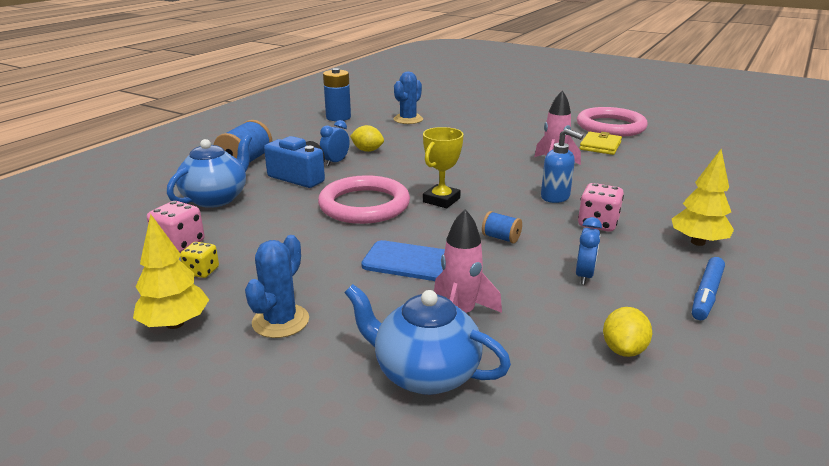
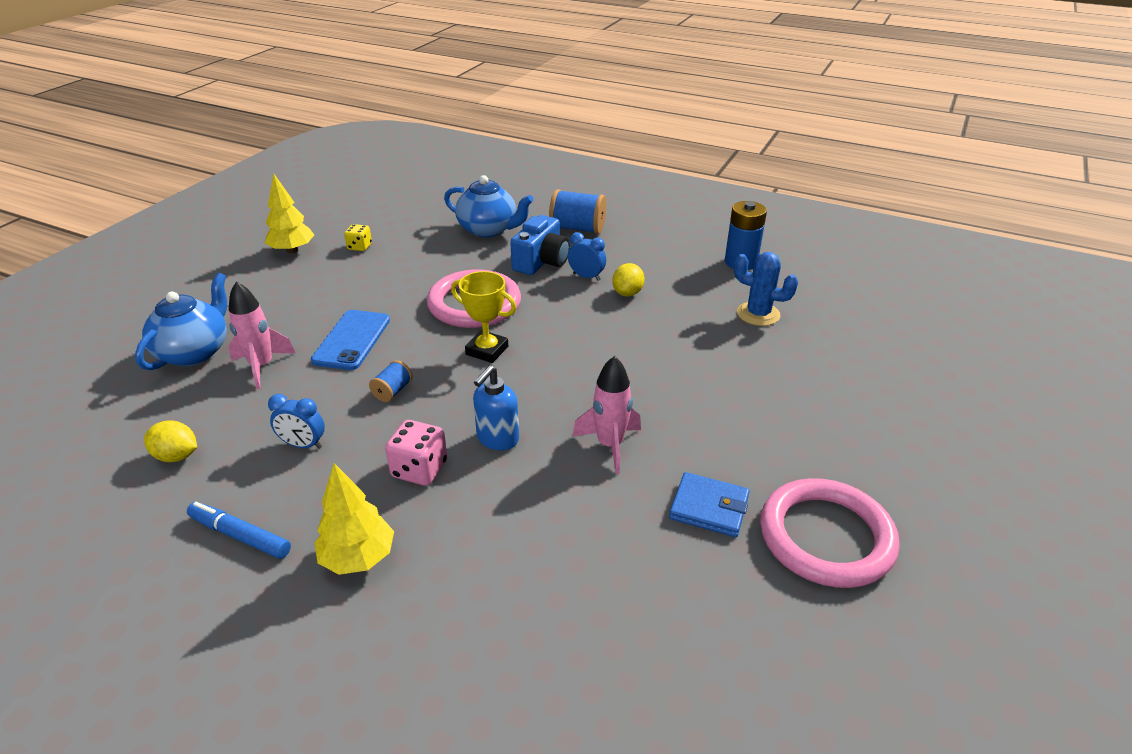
camera: 85 degrees right, 10 degrees up
pink dice [147,201,205,253] -> none
blue cactus [245,235,309,338] -> none
yellow wallet [580,132,622,155] -> blue wallet [669,472,750,537]

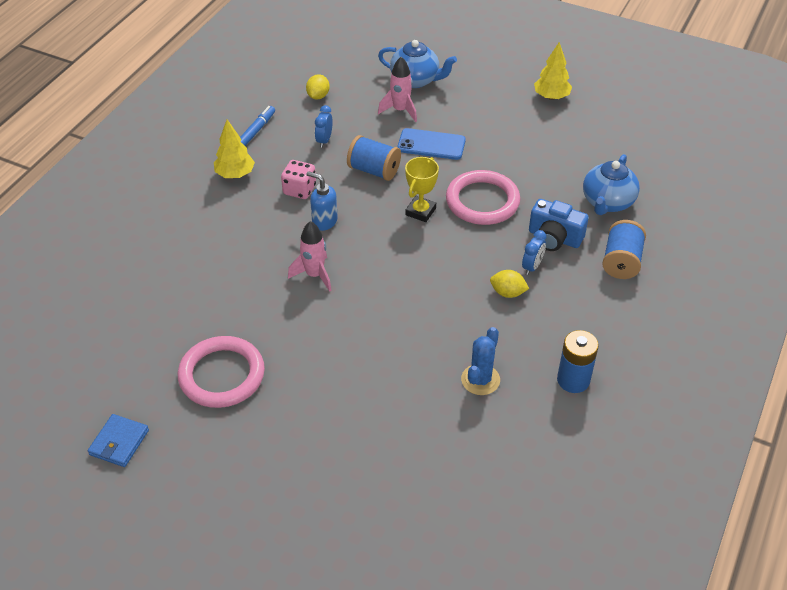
camera: 90 degrees right, 10 degrees up
yellow dice [344,224,372,251] -> none
blue spool [369,360,413,402] -> blue spool [347,135,401,181], size x1.87
blue wallet [669,472,750,537] -> blue wallet moved to [88,414,149,467]

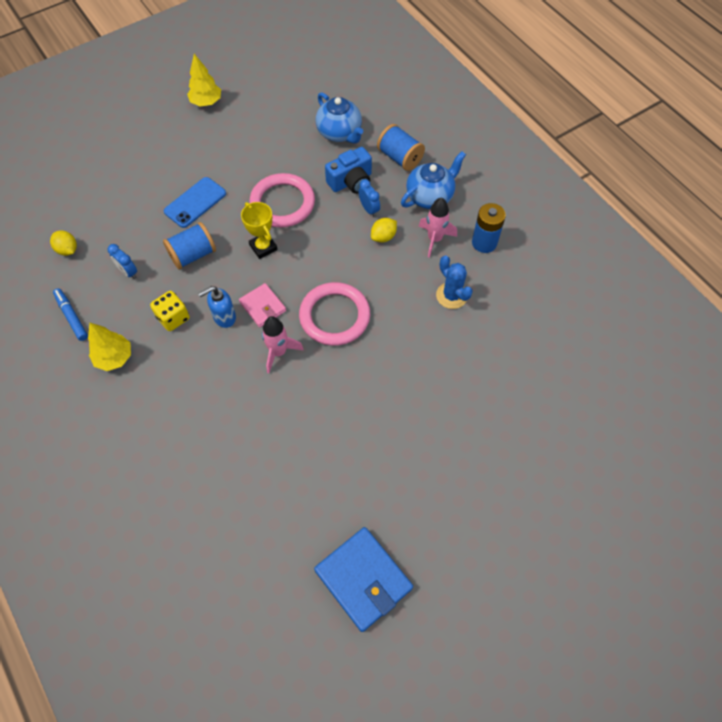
camera: 60 degrees left, 15 degrees up
blue wallet [88,414,149,467] -> blue wallet [314,527,413,632], size x1.70
pink ring [178,336,265,408] -> pink ring moved to [299,282,370,346]
pink dice [281,160,316,199] -> yellow dice [150,291,190,331]
blue teapot [378,40,457,88] -> blue teapot moved to [401,151,466,209]
pink rocket [378,57,417,122] -> pink rocket moved to [419,197,457,258]
none -> pink wallet [239,283,286,327]

